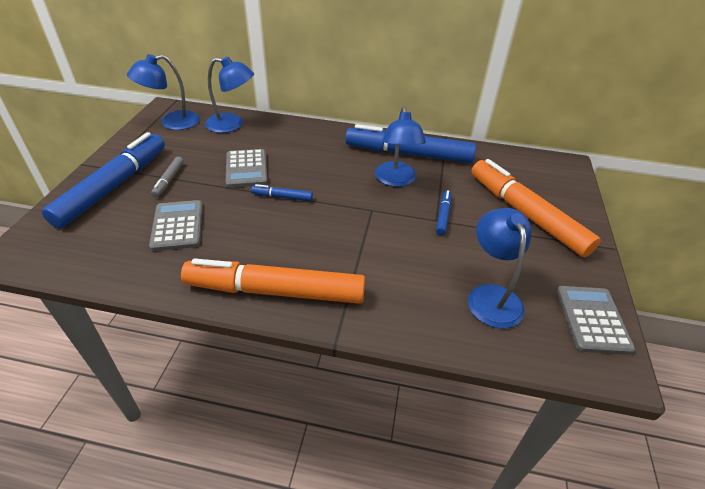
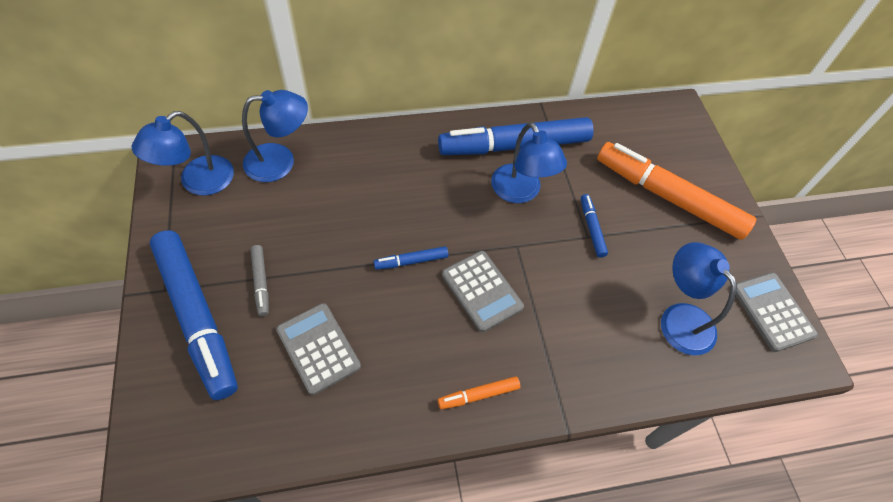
camera: 25 degrees left, 15 degrees up
blue marker [42,132,165,229] -> blue marker turned 150 degrees clockwise [150,230,238,400]
orange marker [181,258,365,304] -> orange marker [438,376,520,409], size x0.42
grey calculator [226,149,268,188] -> grey calculator moved to [442,251,524,332]

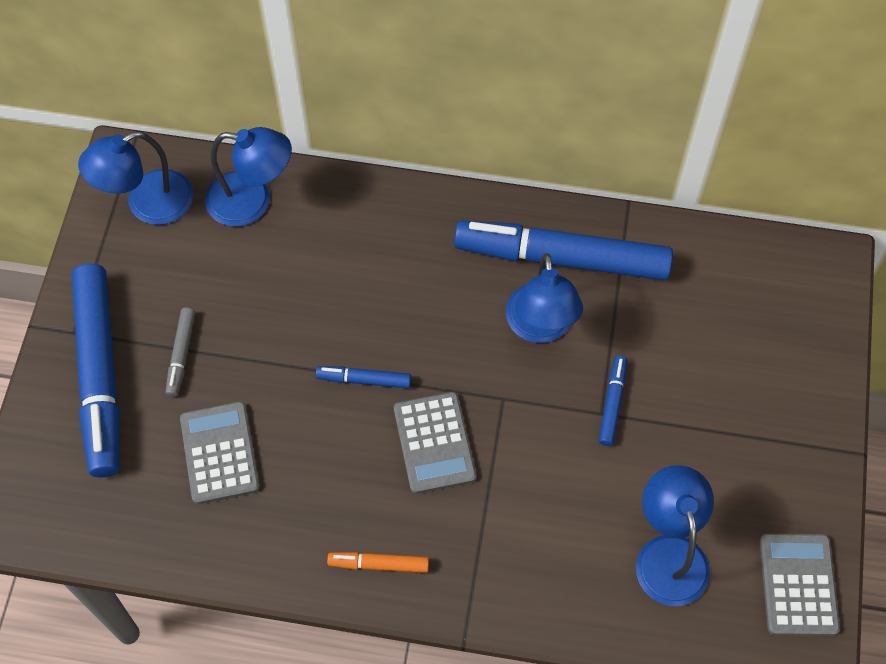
camera: 25 degrees right, 5 degrees up
orange marker [597,142,756,240] -> none

